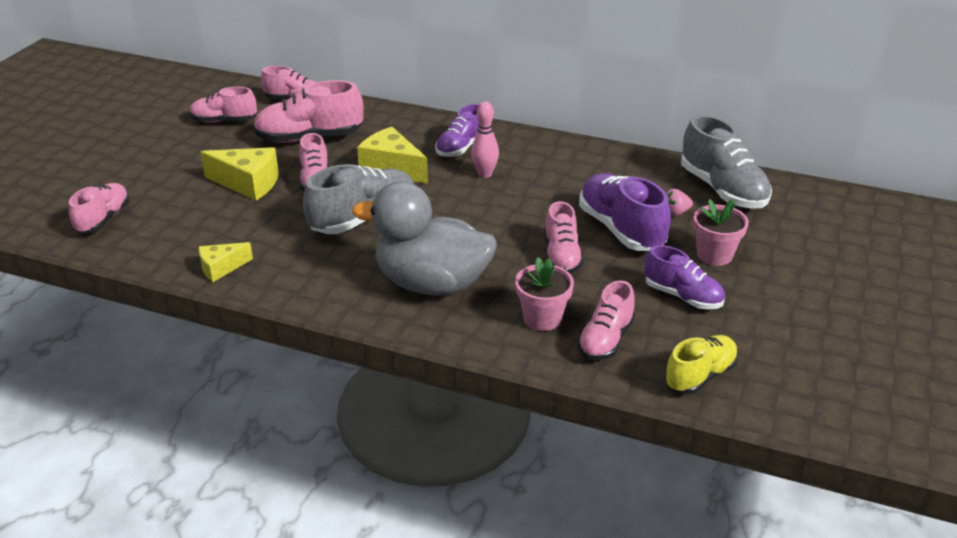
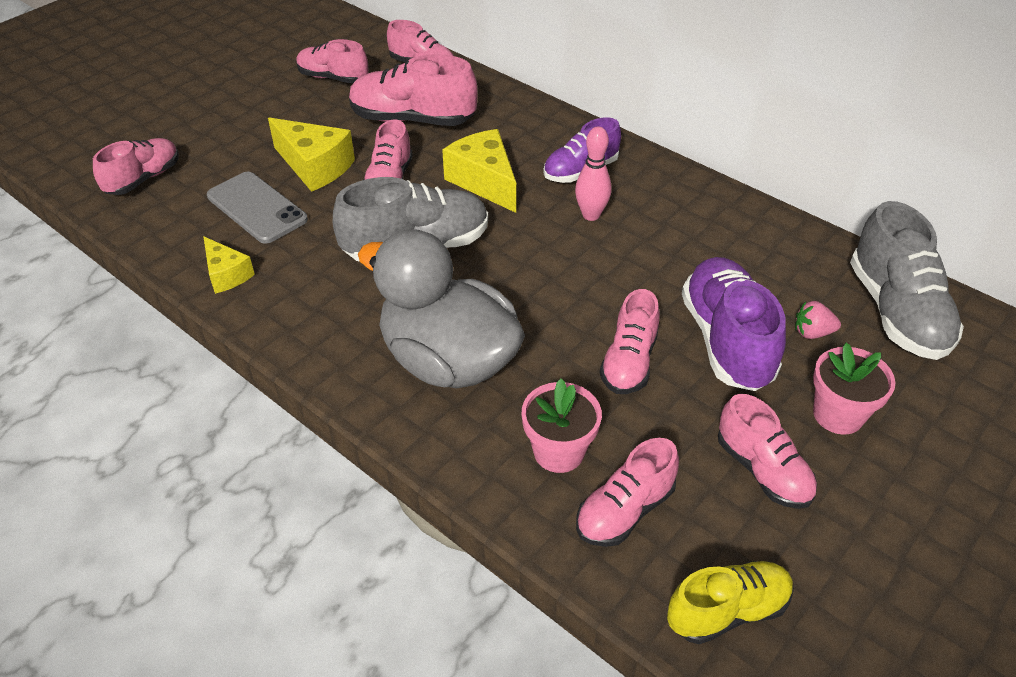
camera: 20 degrees right, 10 degrees up
yellow cheese [199,242,253,282] -> yellow cheese turned 120 degrees counterclockwise [203,236,255,294]
purple shoe [644,245,725,309] -> pink shoe [718,394,817,509]
none -> grey phone [207,172,308,244]

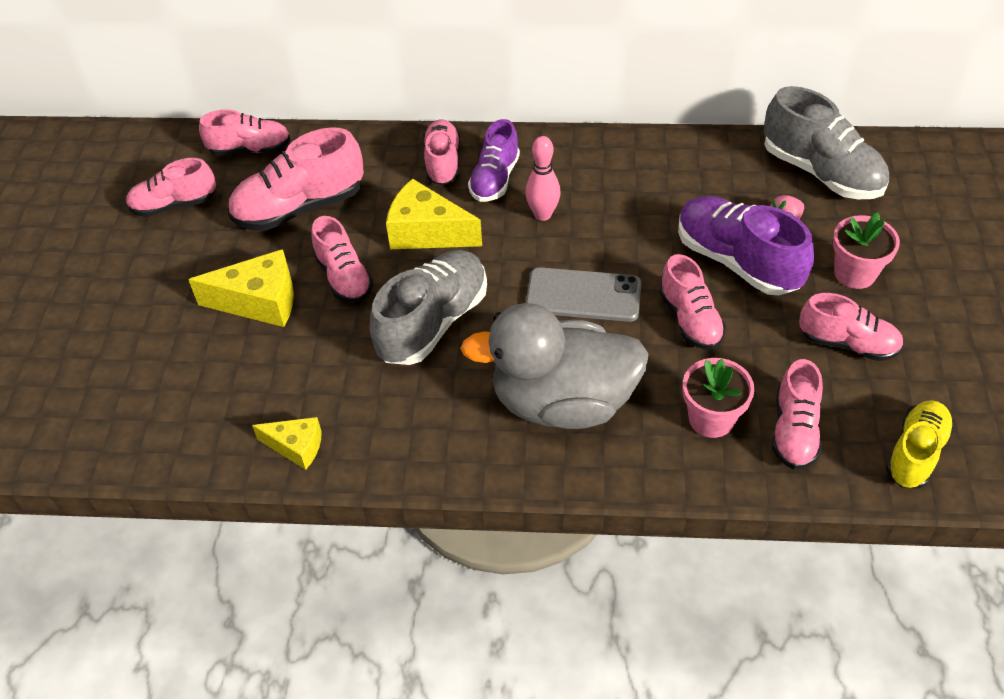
camera: 35 degrees left, 5 degrees up
pink shoe [93,138,179,195] -> pink shoe moved to [423,119,460,185]
grey phone [207,172,308,244] -> grey phone moved to [526,267,642,322]

